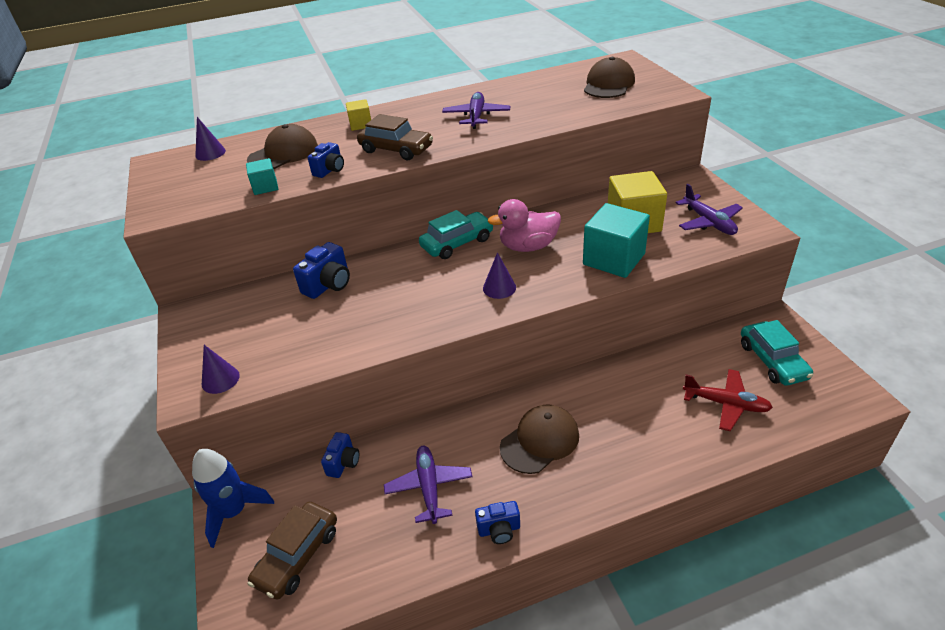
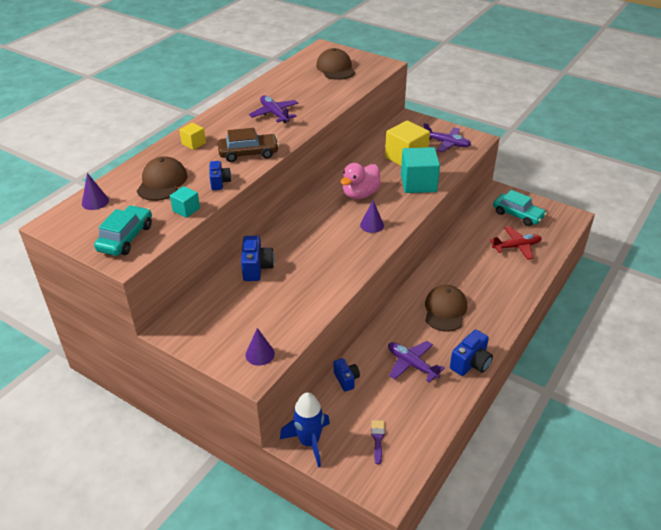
camera: 40 degrees left, 0 degrees up
brown car [248,502,337,600] -> purple brush [371,420,385,465]
turquoise car [419,210,493,259] -> turquoise car moved to [94,205,152,256]
blue camera [475,501,520,544] -> blue camera [450,330,493,376], size x1.50

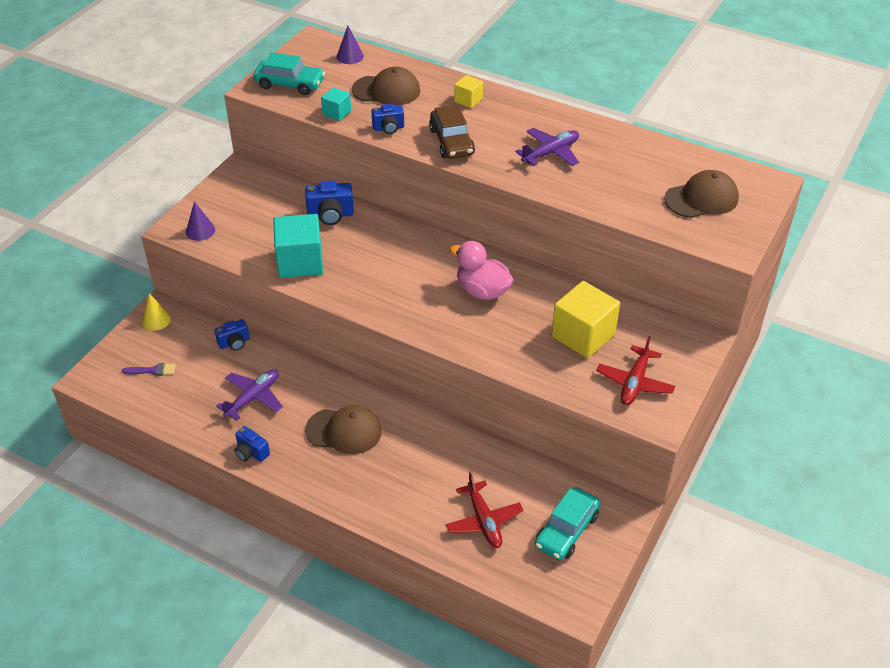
camera: 85 degrees right, 5 degrees up
blue rocket [280,392,330,467] -> yellow cone [142,293,171,331]
purple cone [360,200,384,233] -> none
turquoise cube [401,147,440,193] -> turquoise cube moved to [273,214,323,278]
purple plane [424,123,471,152] -> red plane [596,336,675,405]
blue camera [450,330,493,376] -> blue camera [234,426,270,462], size x0.66

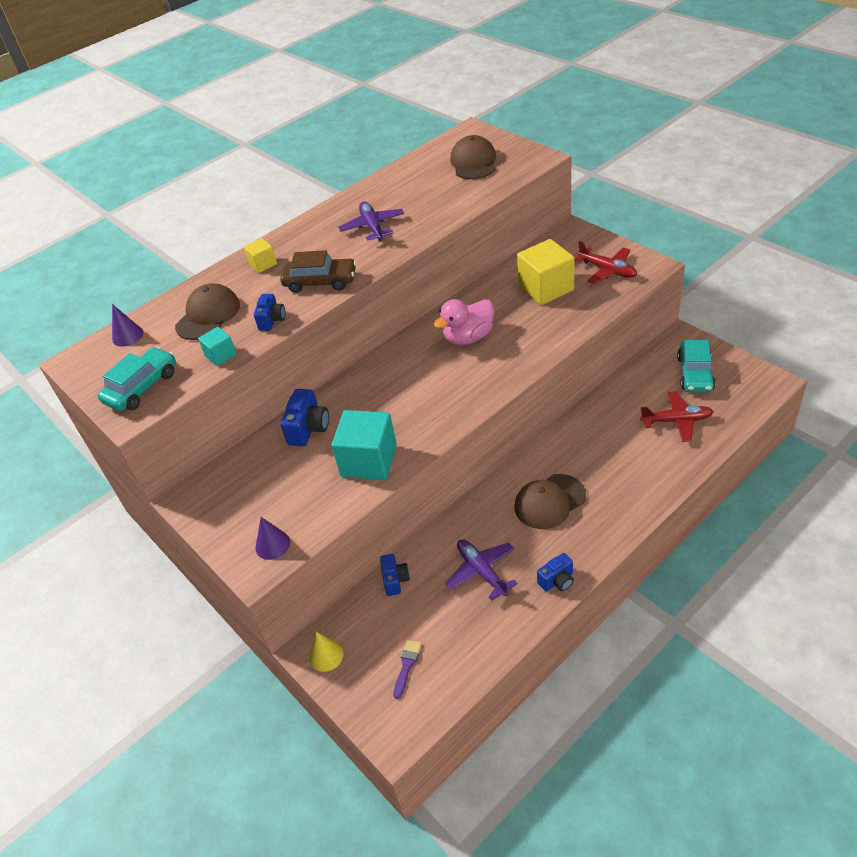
camera: 65 degrees left, 0 degrees up
brown cap [305,405,382,454] -> brown cap turned 150 degrees counterclockwise [515,474,586,529]
turquoise car [535,487,601,560] -> turquoise car turned 45 degrees clockwise [677,340,716,392]

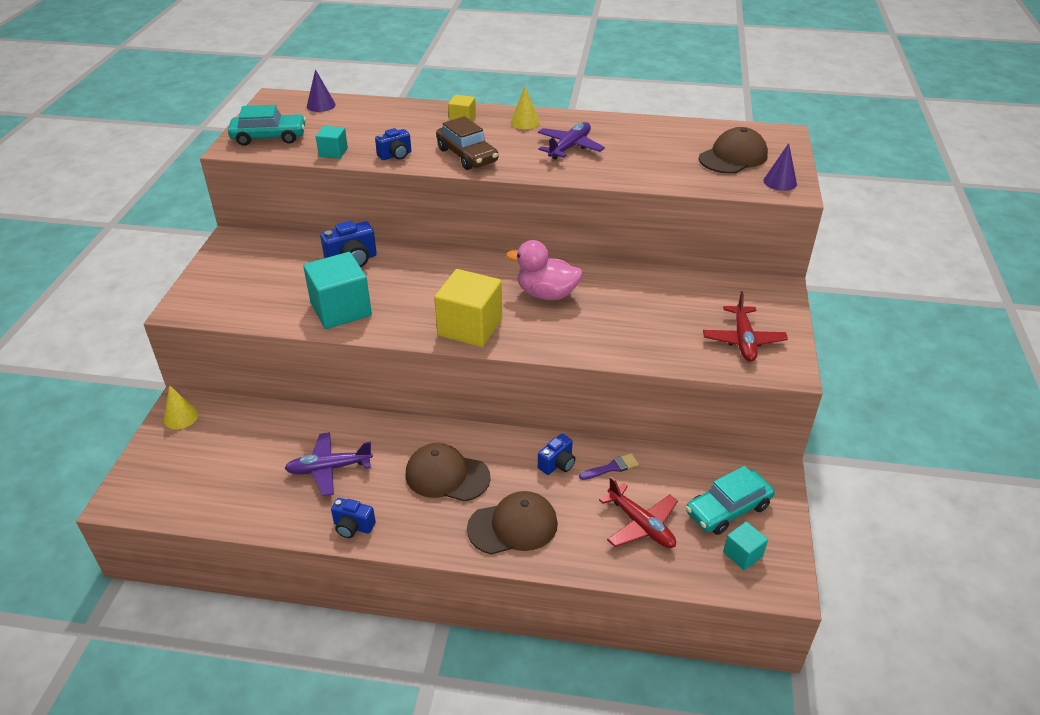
camera: 45 degrees right, 5 degrees down
brown cap [175,283,240,340] -> brown cap moved to [467,491,558,555]
purple cone [256,517,290,560] -> purple cone moved to [763,143,797,191]
blue camera [380,554,410,596] -> blue camera moved to [538,434,575,475]
purple brush [393,640,422,699] -> purple brush moved to [579,453,639,480]
purple plane [446,539,518,601] -> purple plane turned 120 degrees counterclockwise [285,432,373,496]
yellow cube [517,239,575,305] -> yellow cube moved to [434,269,502,347]
none -> yellow cone [510,86,540,129]
none -> turquoise cube [723,521,768,570]

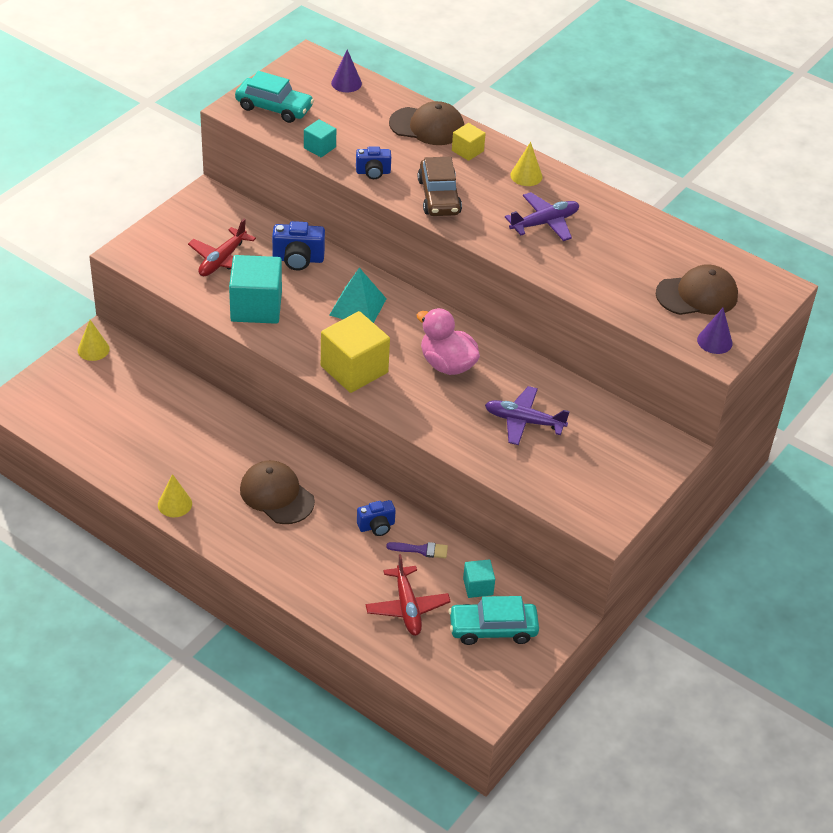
camera: 25 degrees right, 5 degrees up
purple plane [285,432,373,496] -> purple plane moved to [485,386,570,445]
blue camera [331,498,376,538] -> yellow cone [158,474,192,517]
brown cap [467,491,558,555] -> brown cap moved to [389,101,464,145]
red plane [703,291,788,362] -> red plane moved to [188,219,256,276]
turquoise cube [723,521,768,570] -> turquoise cube moved to [463,559,495,598]
none -> turquoise pyramid [329,268,387,323]

